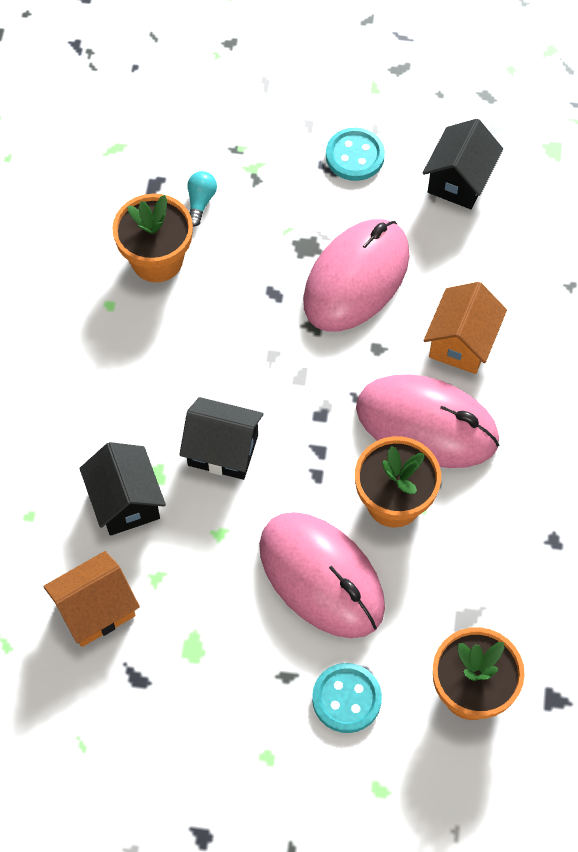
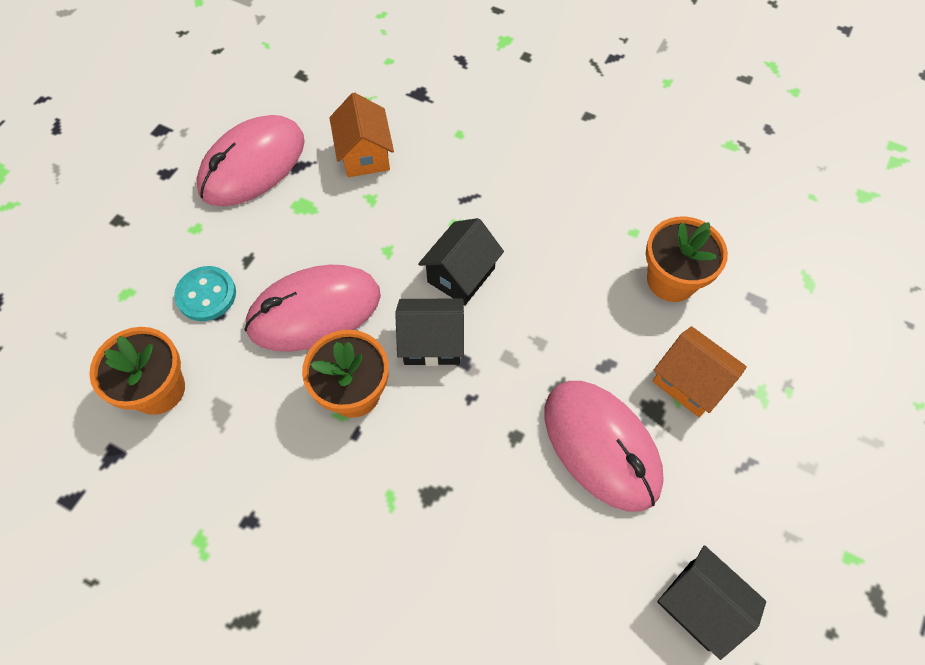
camera: 110 degrees right, 0 degrees up
black house [79,442,166,536] -> black house moved to [395,298,464,366]
turquoise light bulb [187,171,217,226] -> none
turquoise button [326,128,385,181] -> none
pink mouse [356,374,499,468] -> pink mouse moved to [196,115,305,206]
orange house [424,282,507,374] -> orange house moved to [653,326,747,417]

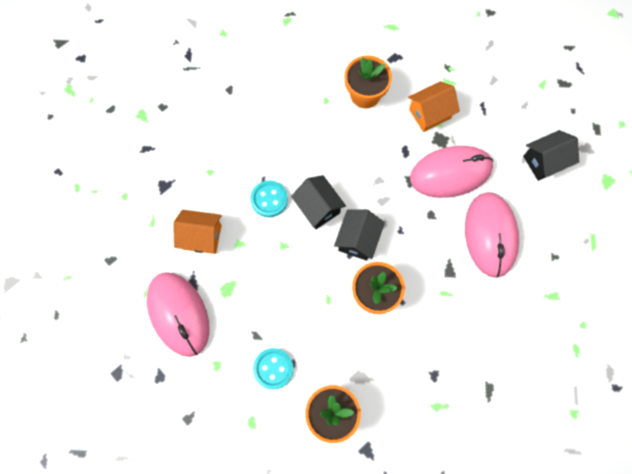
camera: 70 degrees left, 10 degrees up
pink mouse [244,265,381,352] -> pink mouse moved to [465,192,519,278]
none -> turquoise button [251,180,288,217]

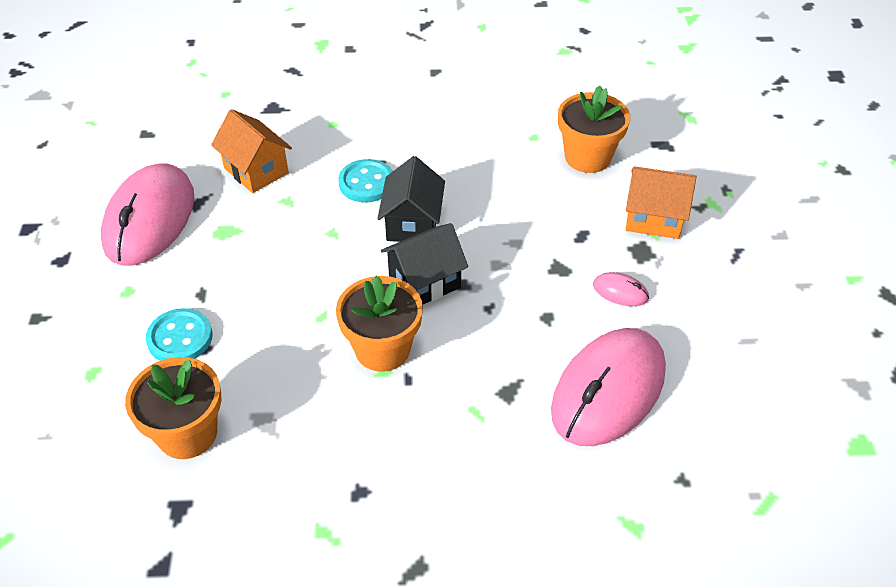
camera: 40 degrees right, 25 degrees down
pink mouse [410,146,493,198] -> pink mouse [593,272,649,306], size x0.40
black house [523,130,579,181] -> none

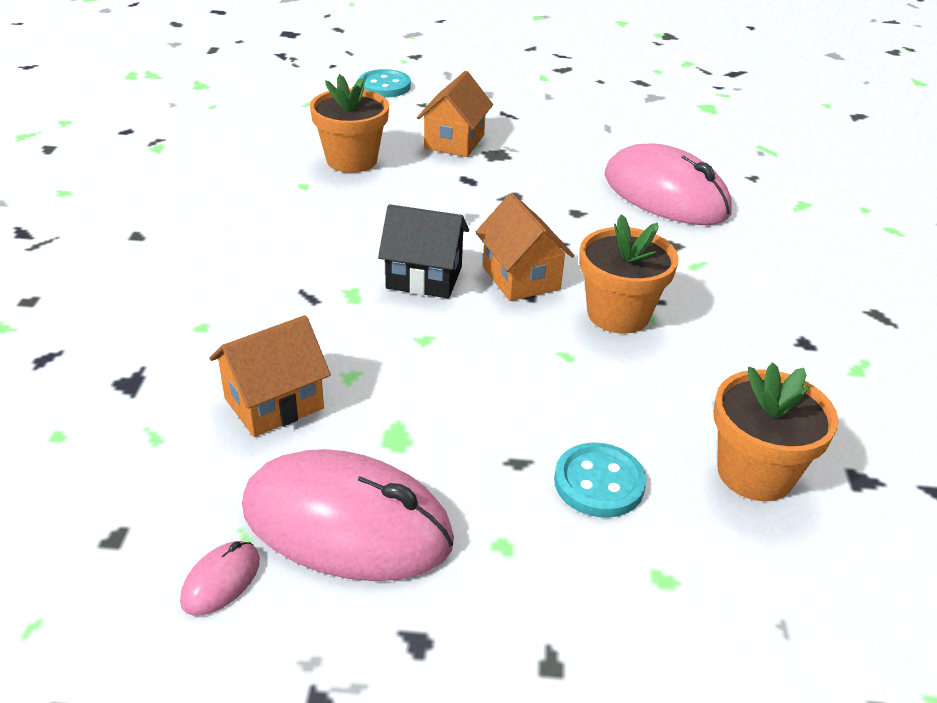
camera: 85 degrees left, 10 degrees down
turquoise button [338,159,393,202] -> turquoise button moved to [359,69,411,97]
black house [381,223,468,305] -> orange house [475,193,574,301]
pink mouse [593,272,649,306] -> pink mouse moved to [180,541,260,616]

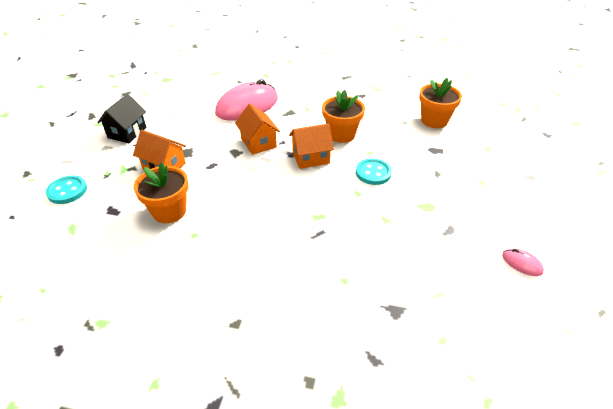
camera: 80 degrees left, 5 degrees up
orange house [210,315,331,437] -> orange house moved to [235,104,280,155]
pink mouse [242,449,454,581] -> none
black house [378,204,469,298] -> black house moved to [97,94,146,143]
turquoise button [554,443,646,518] -> turquoise button moved to [356,158,392,185]

